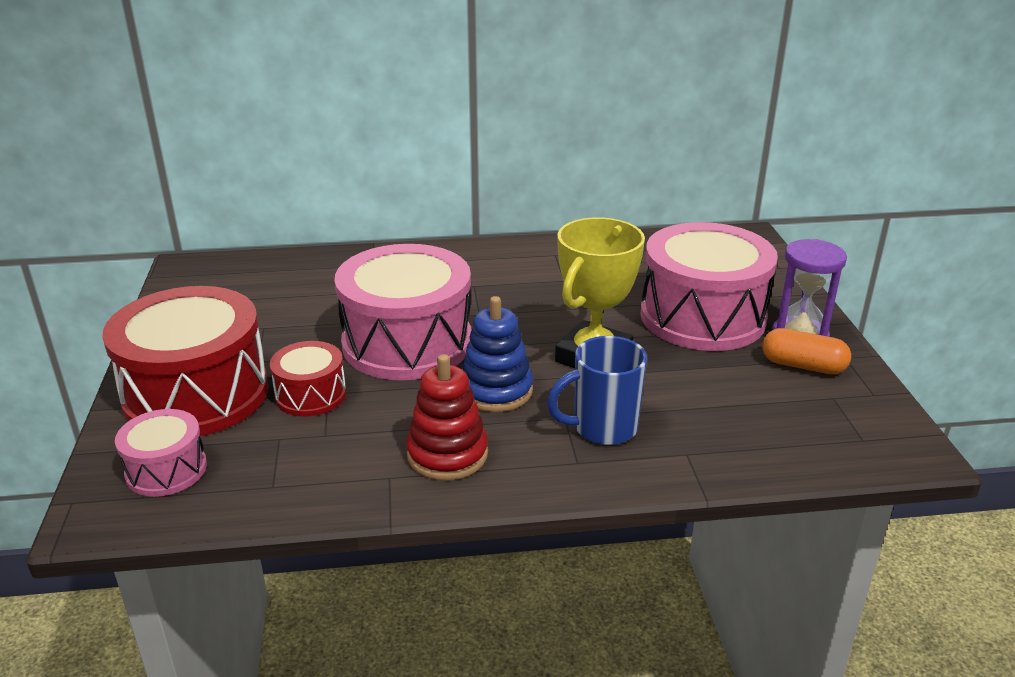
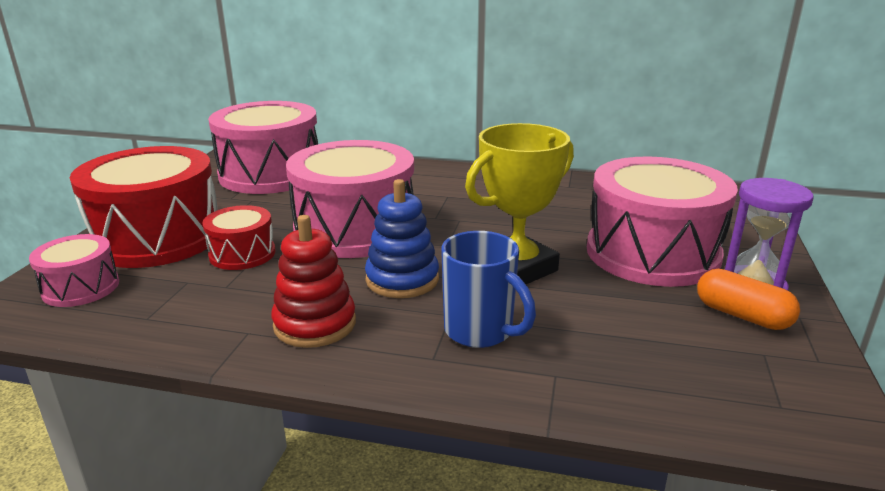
camera: 20 degrees right, 5 degrees down
blue mug [547,336,647,445] -> blue mug turned 135 degrees counterclockwise [441,231,536,348]
none -> pink drum [208,101,318,194]

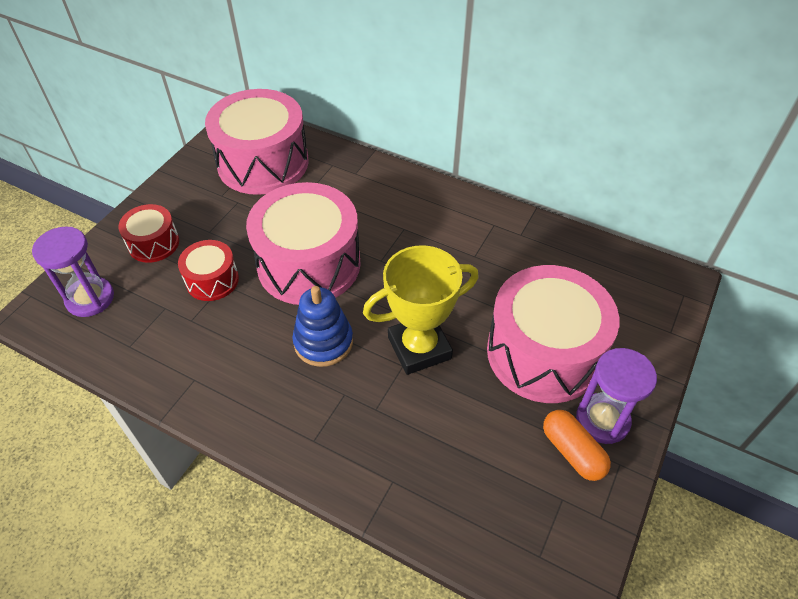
camera: 15 degrees right, 25 degrees up
pink drum [29,234,119,307] -> purple hourglass [32,227,114,317]
red drum [70,146,217,268] -> red drum [118,204,179,263], size x0.50
red stacking toy [271,215,356,348] -> none
blue mug [441,231,536,348] -> none

